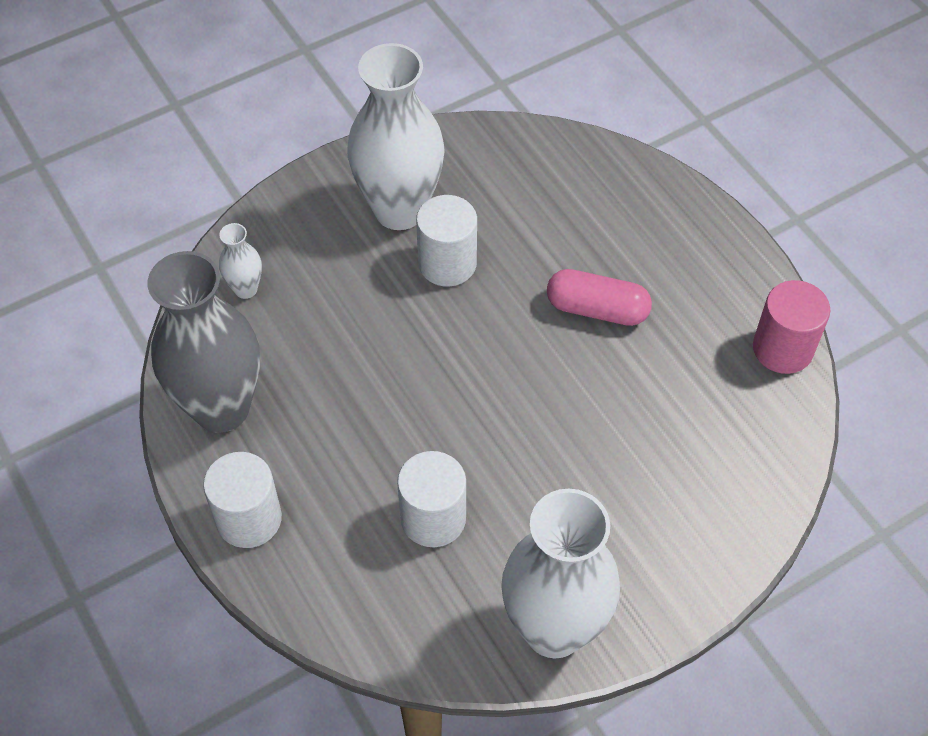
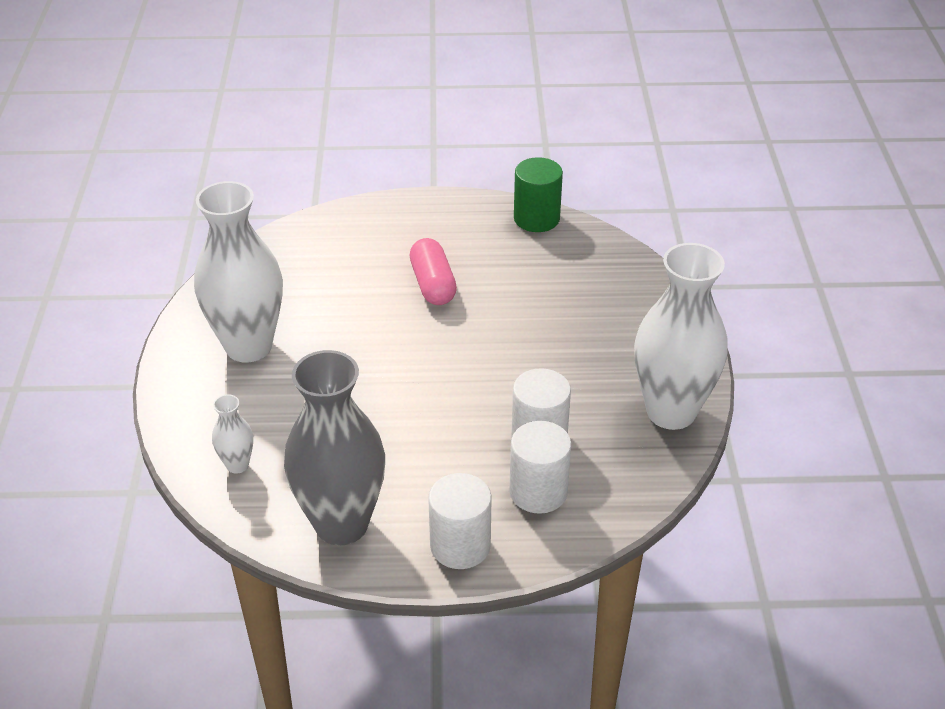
camera: 60 degrees left, 15 degrees down
white cylinder [416,195,477,287] -> white cylinder moved to [509,421,571,514]
pink capsule [547,269,652,326] -> pink capsule turned 60 degrees counterclockwise [410,238,457,305]
pink cylinder [753,280,831,374] -> green cylinder [514,157,563,232]

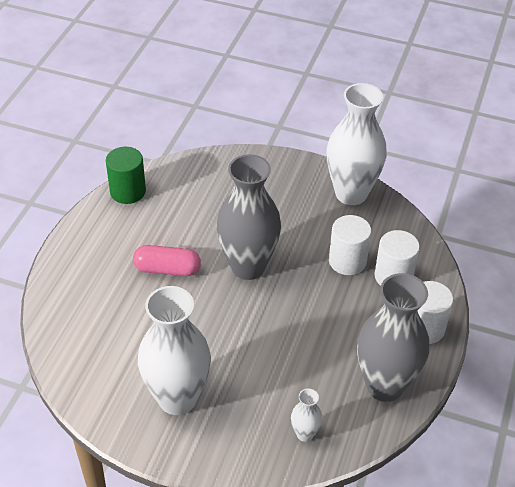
camera: 70 degrees left, 5 degrees up
none -> grey vase [216,154,281,280]

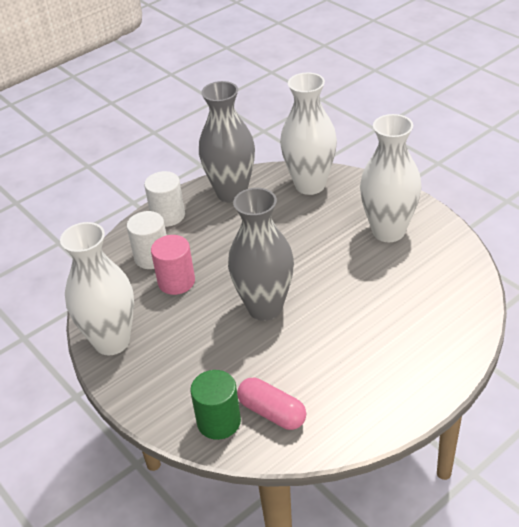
camera: 145 degrees left, 5 degrees down
green cylinder [106,147,146,204] -> green cylinder moved to [190,370,241,440]
pink capsule [133,245,201,276] -> pink capsule moved to [237,378,306,430]
white vase [291,388,323,442] -> white vase [280,72,337,195], size x2.30
white cylinder [329,215,371,275] -> pink cylinder [151,235,195,295]

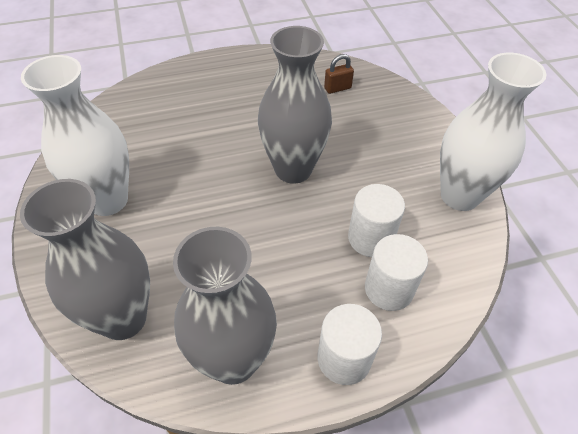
camera: 160 degrees left, 10 degrees up
pink cylinder [151,235,195,295] -> white cylinder [348,184,405,257]
green cylinder [190,370,241,440] -> none
pink capsule [237,378,306,430] -> brown padlock [324,54,354,94]
white vase [280,72,337,195] -> grey vase [20,179,150,340]

